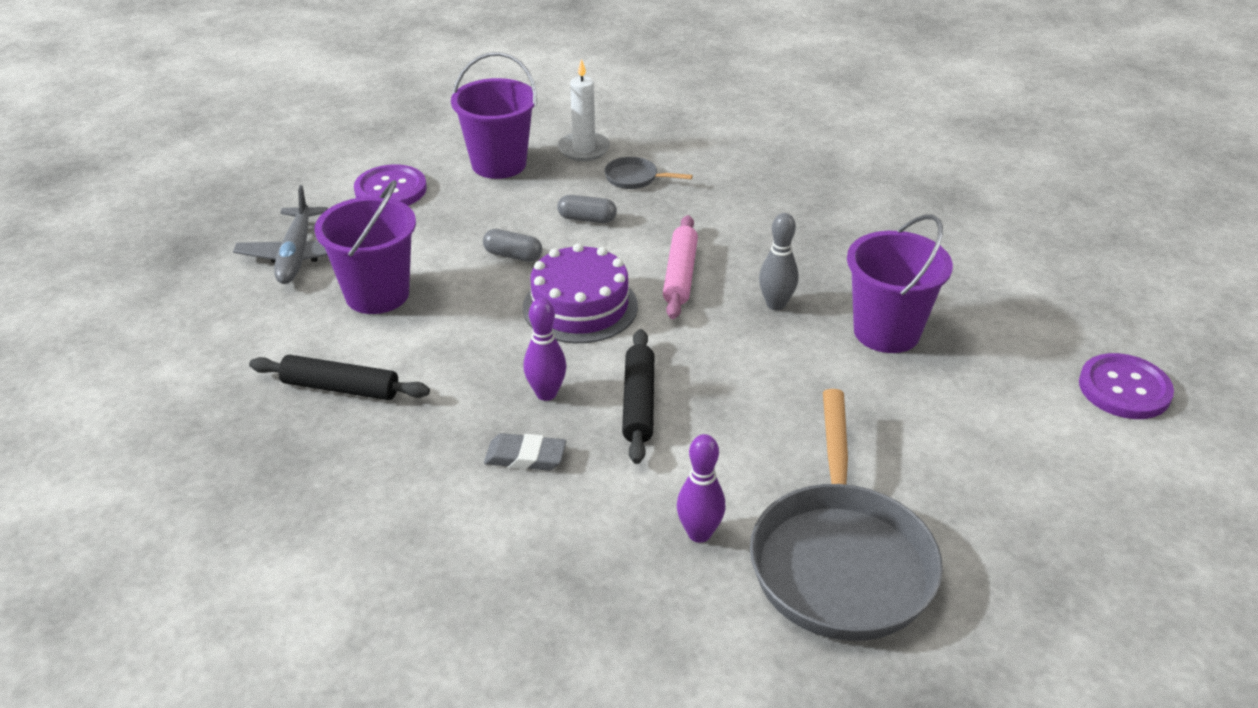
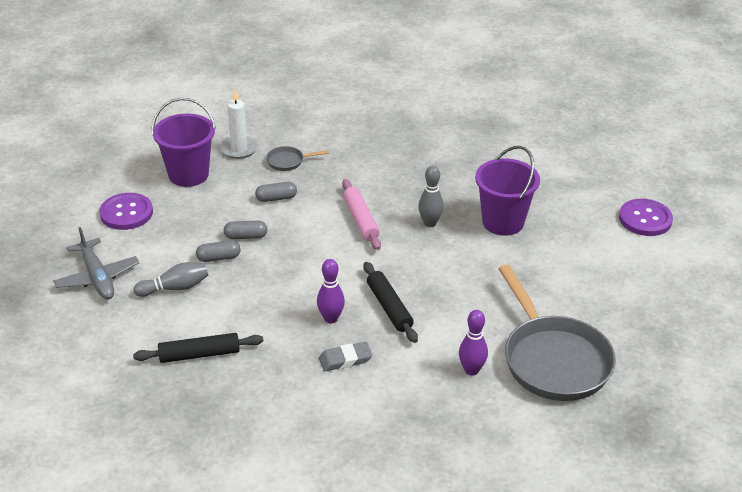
camera: 25 degrees left, 0 degrees up
purple bucket [314,180,416,314] -> grey bowling pin [134,262,208,297]
purple cake [523,243,638,343] -> none
none -> grey capsule [196,240,241,262]

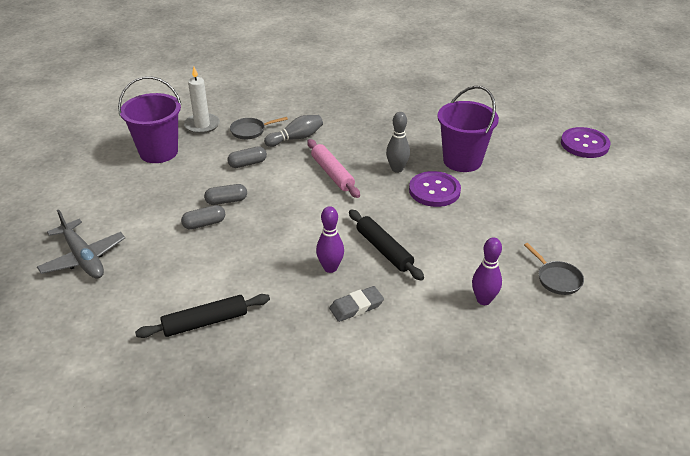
camera: 10 degrees left, 0 degrees up
purple button [99,193,153,230] -> purple button moved to [409,171,461,207]
grey bowling pin [134,262,208,297] -> grey bowling pin moved to [264,115,323,147]
grey pan [499,265,616,401] -> grey pan [524,243,584,295], size x0.41

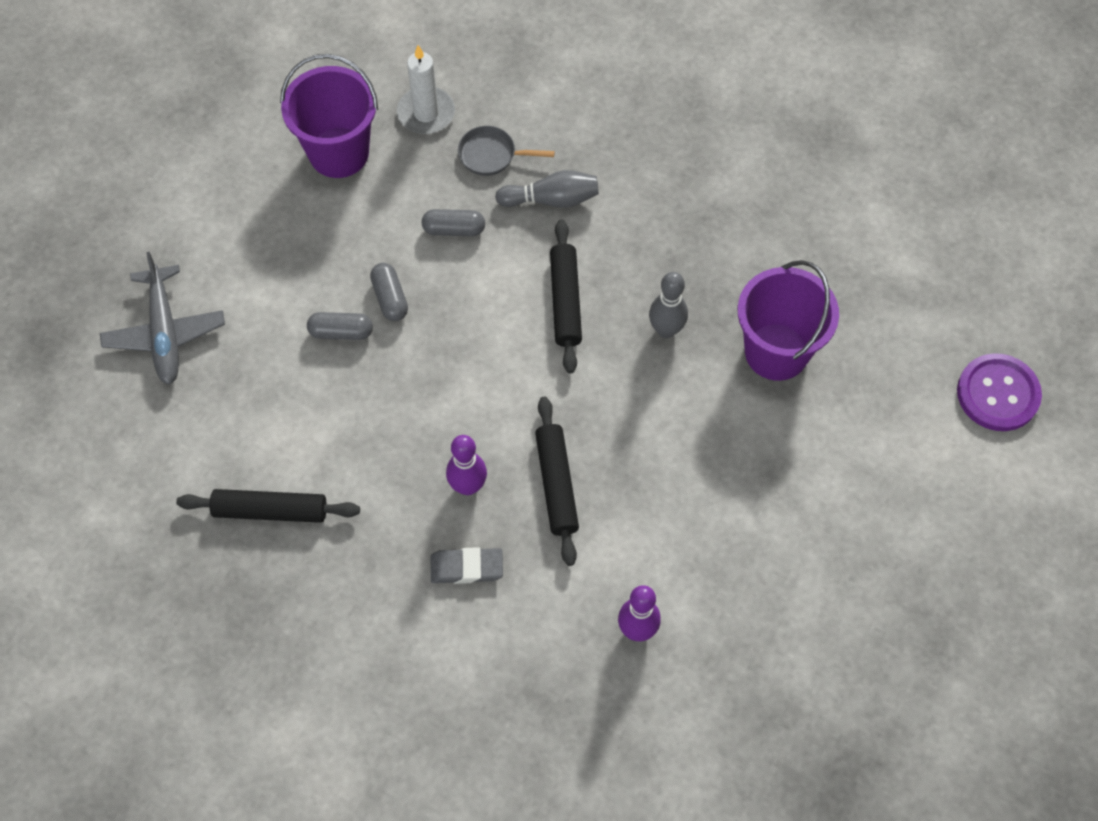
camera: 25 degrees right, 25 degrees up
grey capsule [204,184,247,205] -> grey capsule turned 60 degrees clockwise [370,263,408,321]
pink rolling pin [307,139,360,198] -> black rolling pin [550,220,582,373]
purple button [409,171,461,207] -> none
grey pan [524,243,584,295] -> none

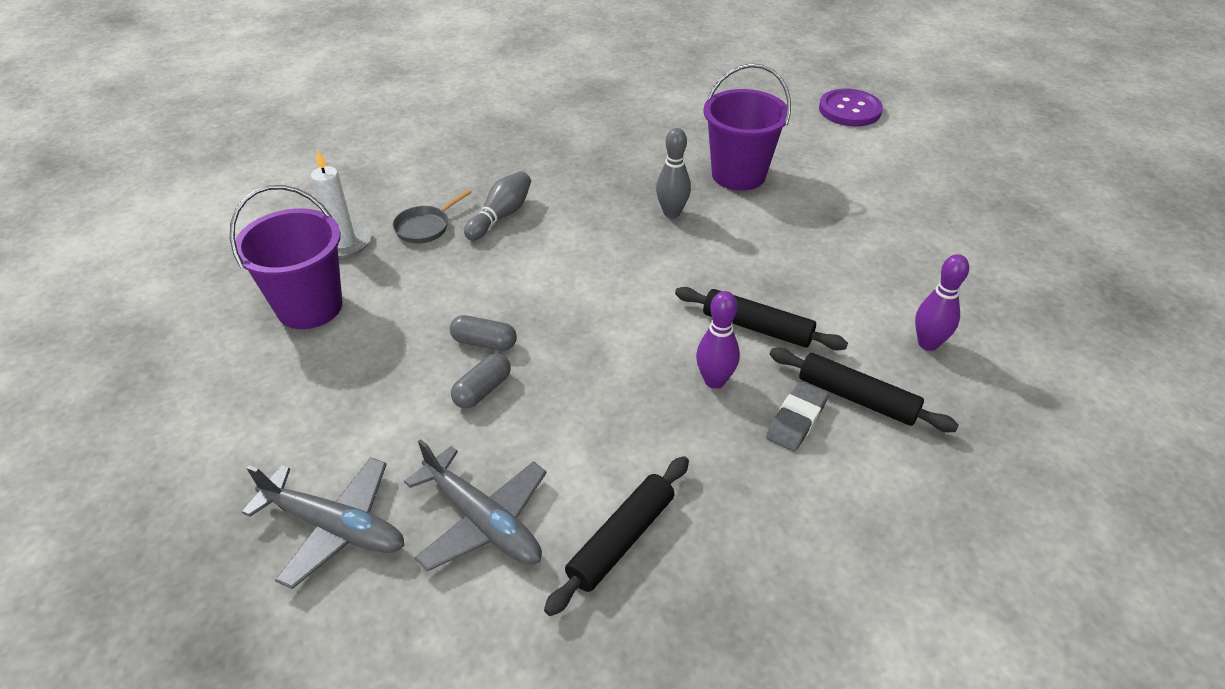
camera: 55 degrees left, 20 degrees down
grey capsule [422,209,485,236] -> none
black rolling pin [550,220,582,373] -> black rolling pin moved to [770,348,959,432]
none -> grey plane [404,439,547,571]

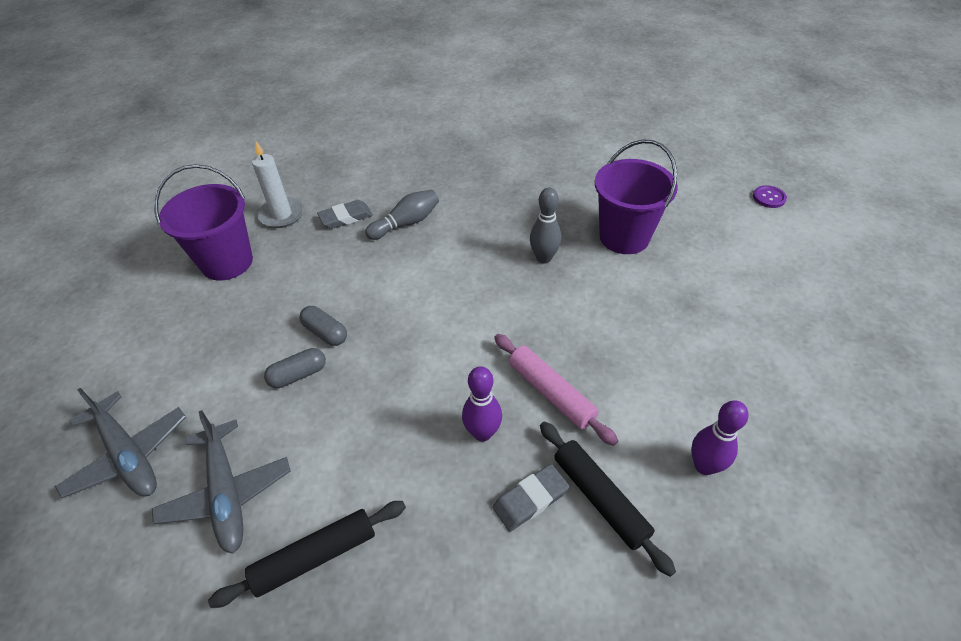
camera: 25 degrees right, 5 degrees up
grey pan [392,189,472,244] -> grey eraser [317,200,373,229]
black rolling pin [675,287,848,350] -> pink rolling pin [494,334,618,446]
purple button [819,89,883,126] -> purple button [753,185,787,208], size x0.53

